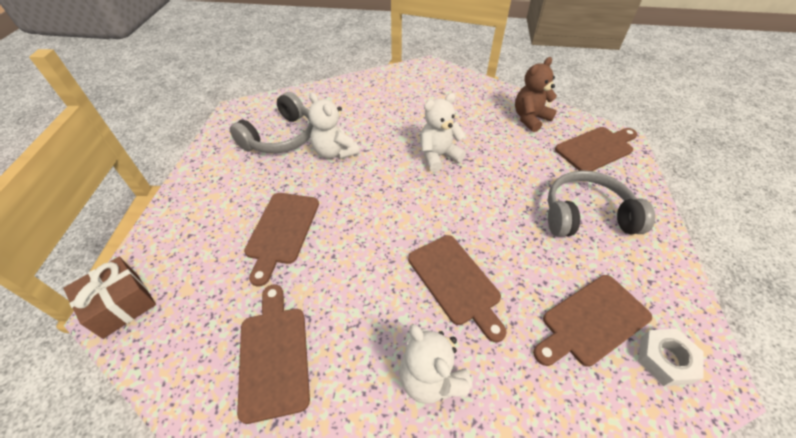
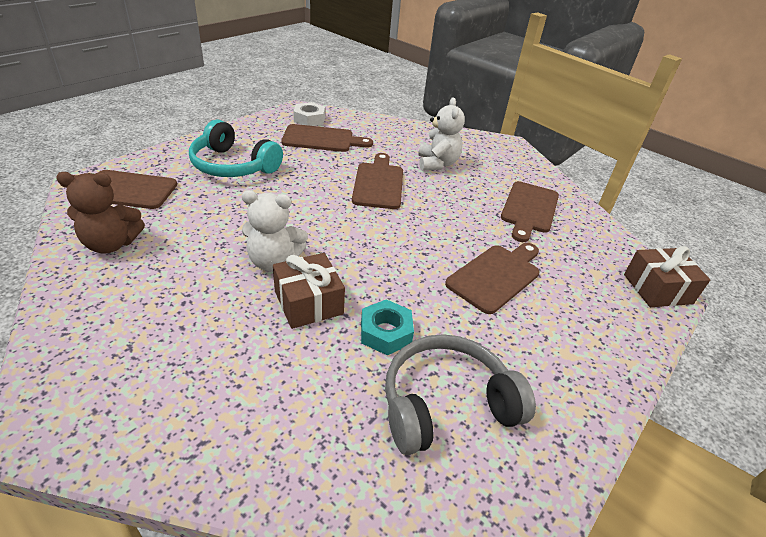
camera: 150 degrees left, 10 degrees down
white teddy bear [309,93,360,159] -> turquoise nut [361,299,414,355]
grey headphones [548,170,655,237] -> turquoise headphones [189,120,283,177]
none -> brown gift [273,253,345,329]

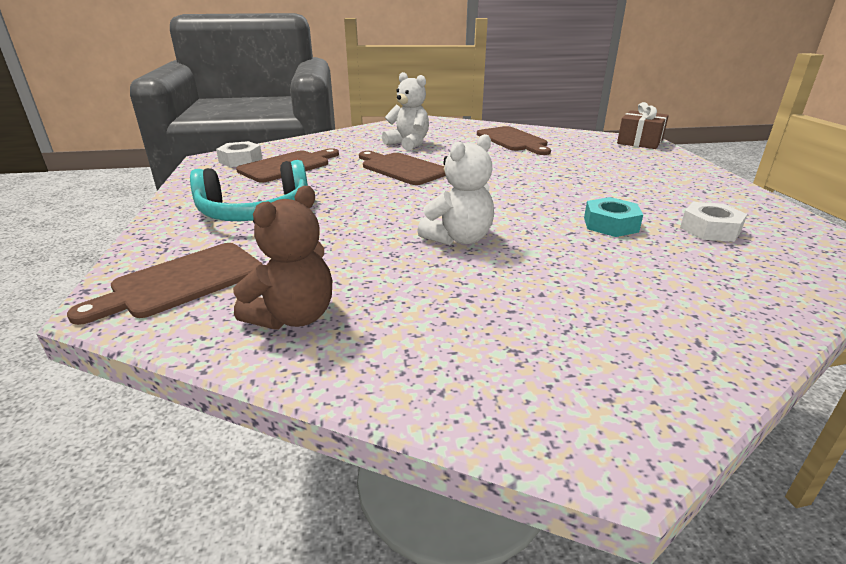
camera: 45 degrees left, 10 degrees down
brown gift [273,253,345,329] -> none
grey headphones [385,334,536,455] -> white nut [680,202,747,242]
brown cutting board [445,243,540,314] -> none

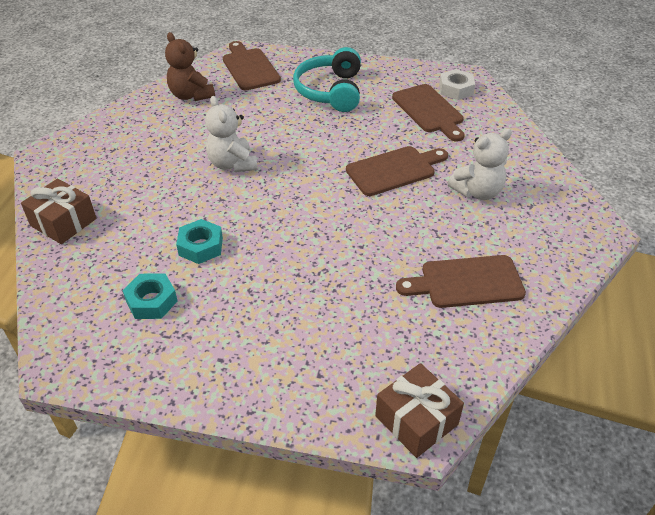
camera: 110 degrees right, 15 degrees up
white nut [680,202,747,242] -> turquoise nut [122,273,178,319]
none -> brown gift [21,179,96,244]

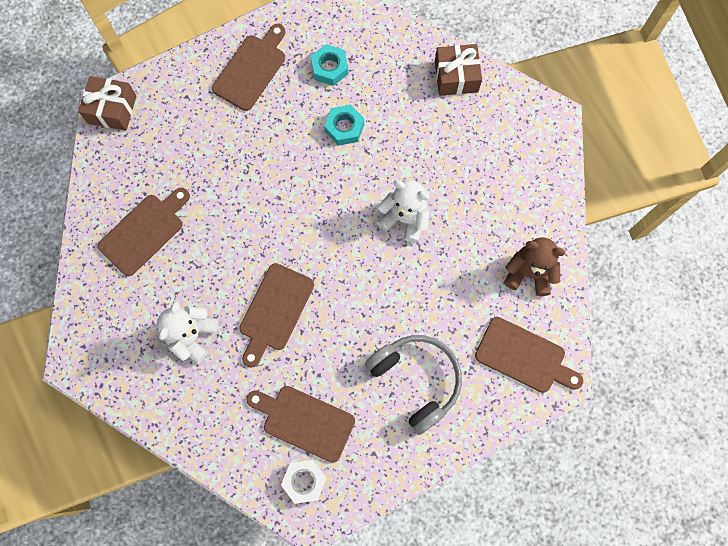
camera: 140 degrees right, 30 degrees up
turquoise headphones [293,47,361,112] -> grey headphones [365,335,462,435]
none -> brown cutting board [212,24,286,111]

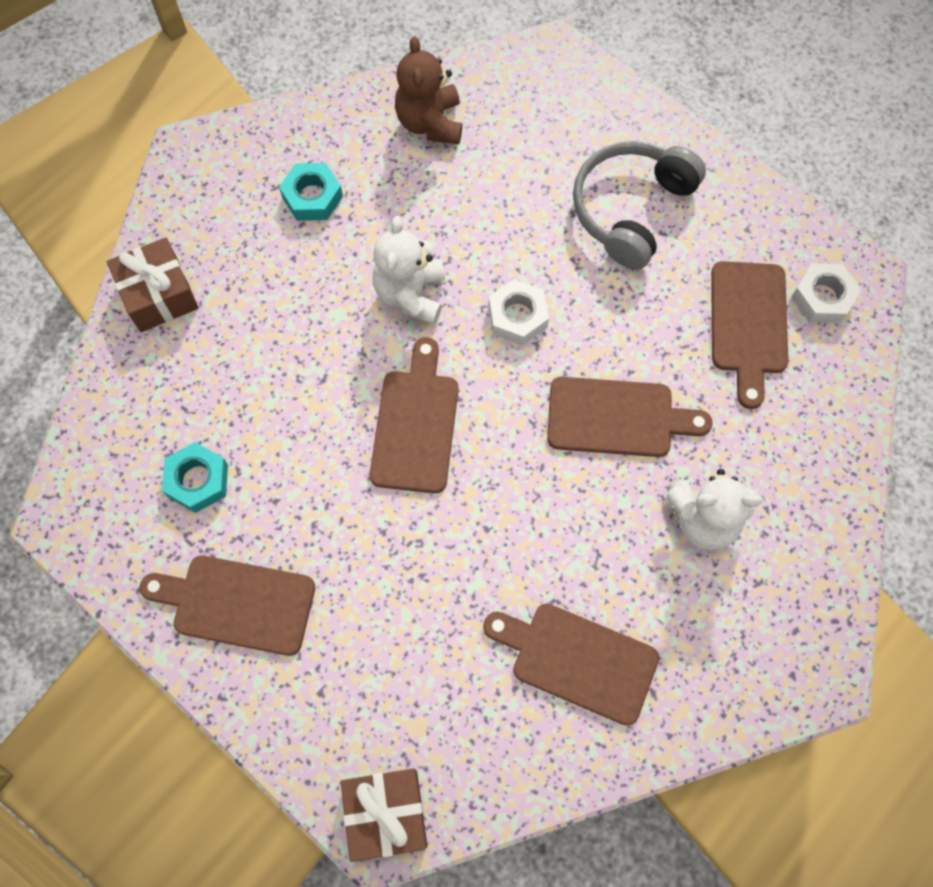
camera: 110 degrees left, 5 degrees down
turquoise nut [324,105,364,146] -> turquoise nut moved to [279,163,343,221]
brown cutting board [475,317,583,393] -> brown cutting board moved to [369,337,459,493]
none -> white nut [489,279,549,346]

